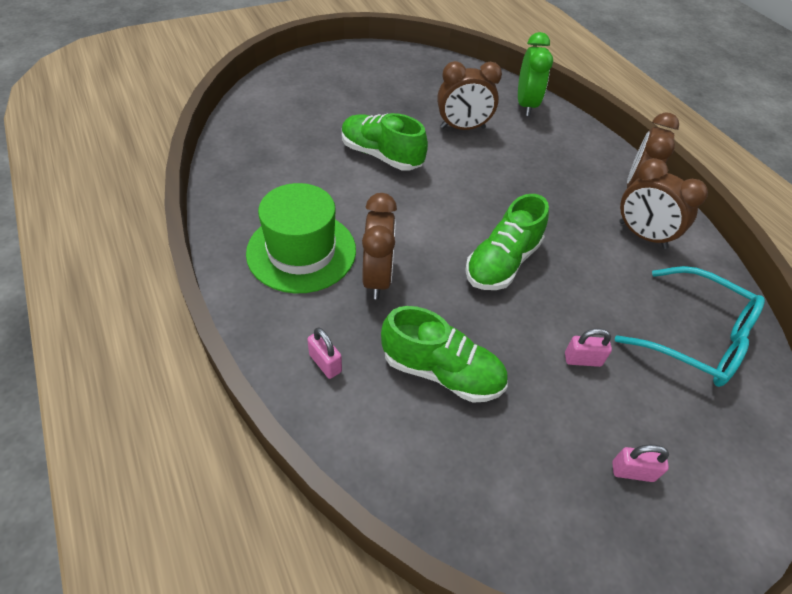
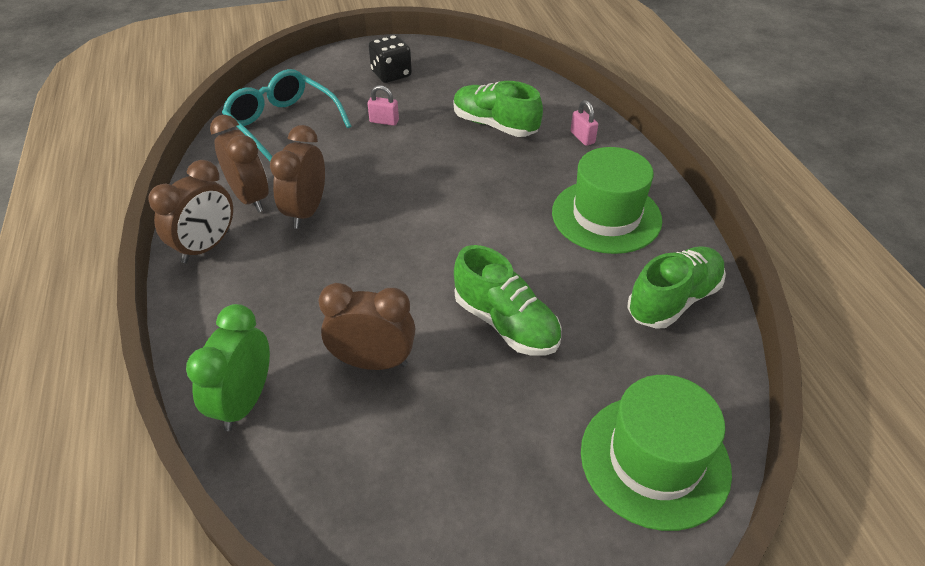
camera: 165 degrees left, 5 degrees down
brown clock [362,193,397,299] -> brown clock moved to [270,125,325,229]
green shoe [465,194,549,290] -> green shoe moved to [627,246,726,329]
pink padlock [612,445,669,482] -> black dice [368,35,412,83]
none -> green hat [581,375,732,531]

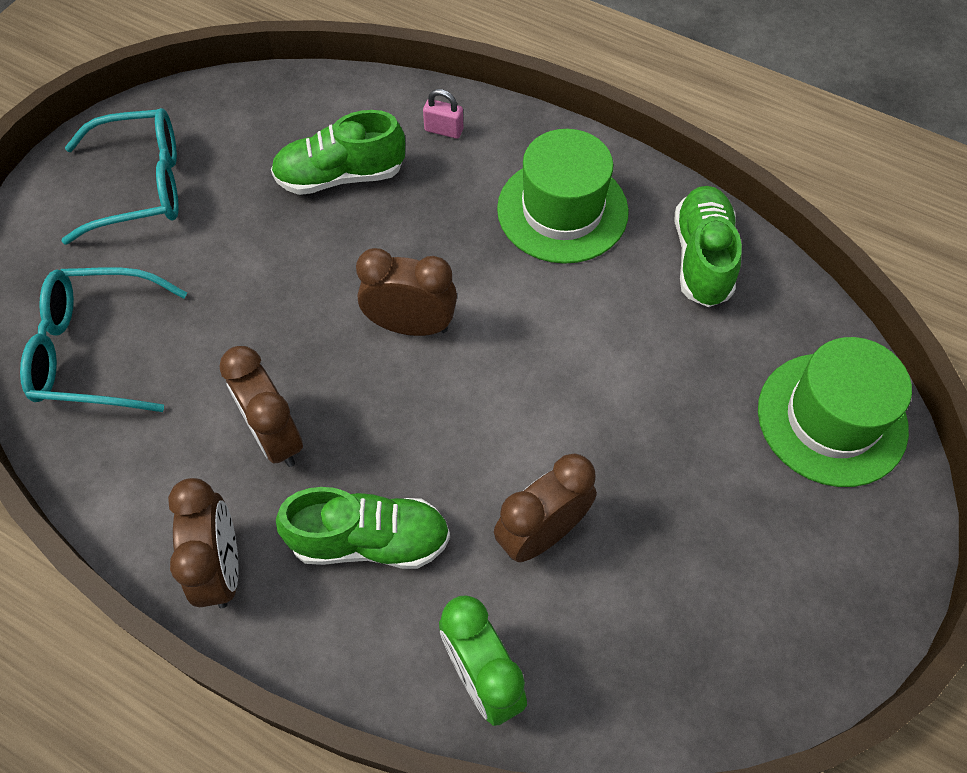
camera: 45 degrees left, 15 degrees up
brown clock [210,115,269,212] -> brown clock moved to [356,248,457,336]
black dice [368,35,412,83] -> turquoise glasses [61,108,179,245]
pink padlock [368,85,399,126] -> none
green shoe [454,245,561,356] -> green shoe moved to [276,487,450,569]

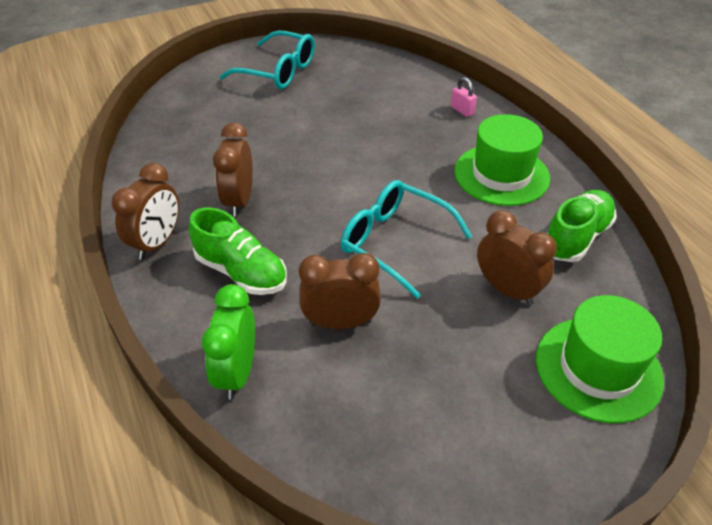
camera: 35 degrees right, 15 degrees down
turquoise glasses [20,267,187,412] -> turquoise glasses moved to [341,180,473,299]
green shoe [271,110,405,195] -> none
brown clock [356,248,457,336] -> brown clock moved to [477,210,557,305]

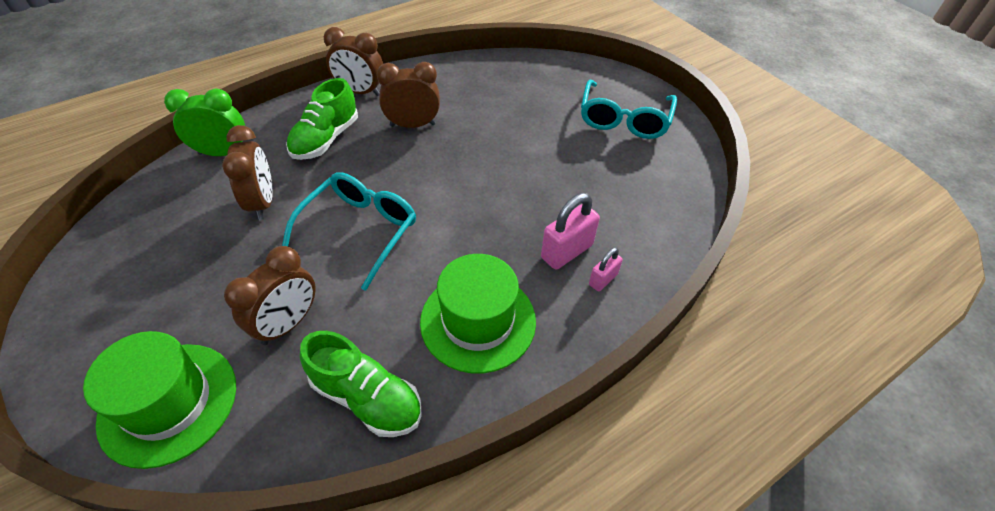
camera: 80 degrees right, 5 degrees up
none -> pink padlock [541,193,600,270]

